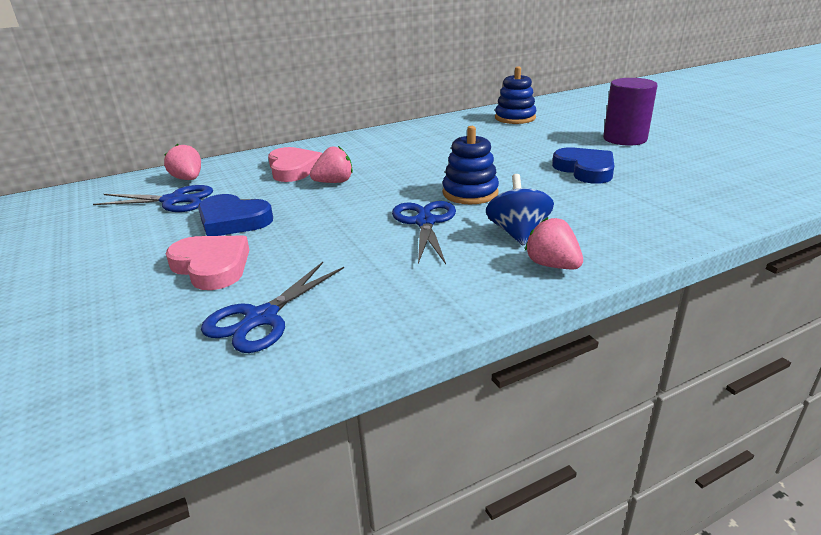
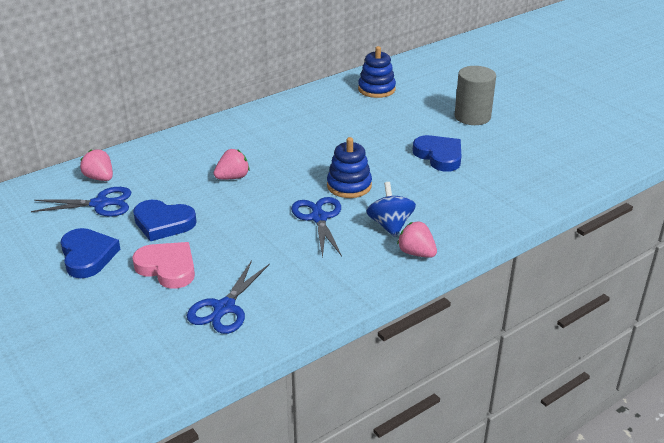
camera: 10 degrees left, 5 degrees up
pink heart [268,147,322,182] -> none
purple cylinder [603,78,658,146] -> grey cylinder [455,66,496,125]
none -> blue heart [60,228,120,278]

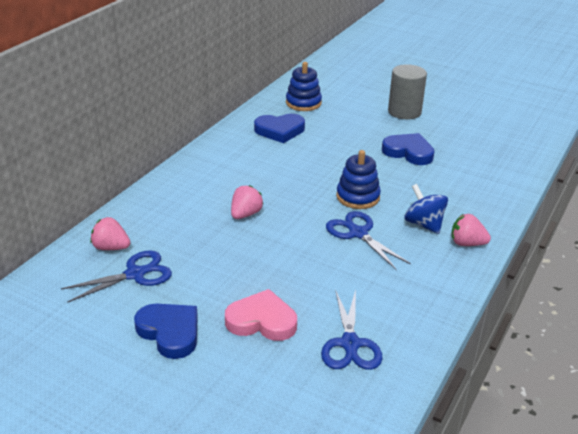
camera: 25 degrees left, 0 degrees up
blue heart [133,200,197,241] -> blue heart moved to [254,114,305,143]

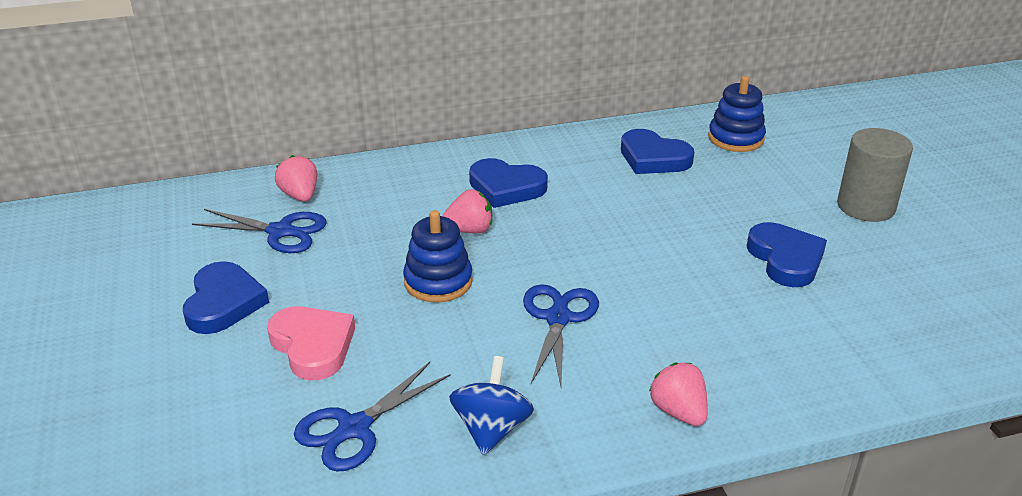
camera: 45 degrees right, 0 degrees up
blue stacking toy [336,150,381,209] -> blue stacking toy moved to [403,210,473,303]
blue spinning top [404,184,448,234] -> blue spinning top moved to [449,356,534,455]
none -> blue heart [469,158,548,208]

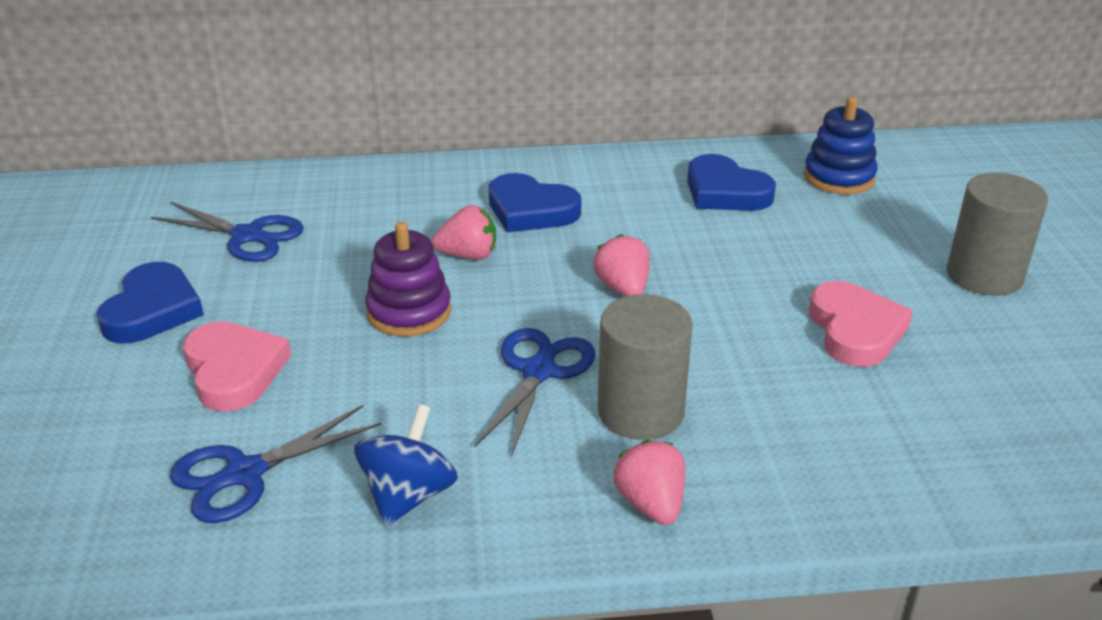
camera: 10 degrees right, 0 degrees up
pink strawberry [275,155,317,202] -> pink strawberry moved to [593,234,650,297]
blue stacking toy [403,210,473,303] -> purple stacking toy [365,222,451,337]
blue heart [746,222,827,287] -> pink heart [809,281,913,367]
none -> grey cylinder [597,294,693,440]

